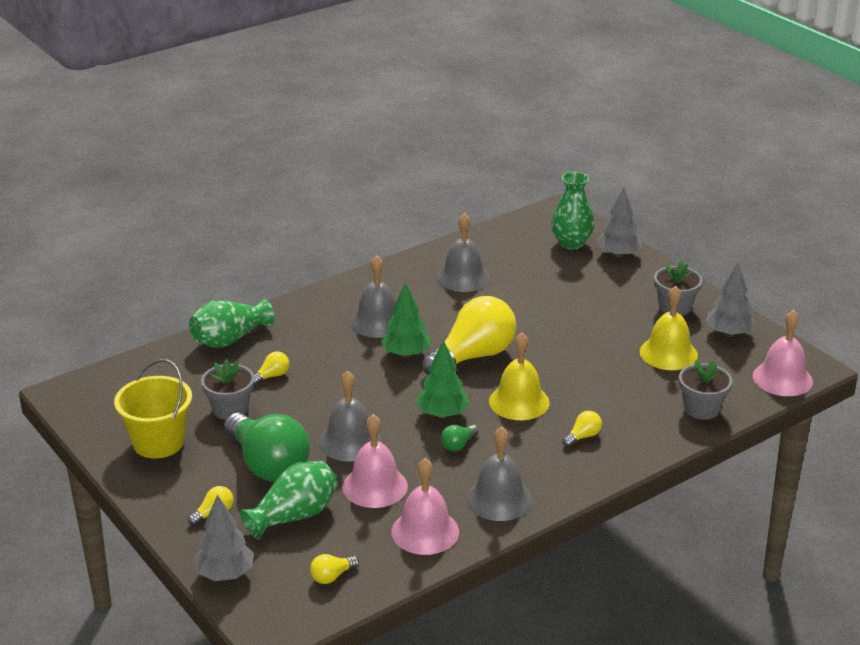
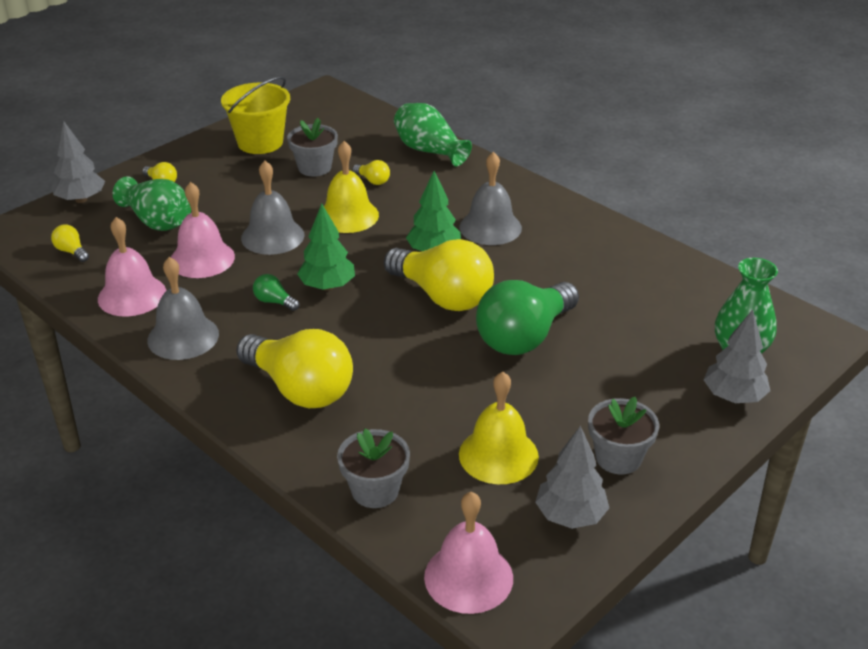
camera: 80 degrees right, 5 degrees up
green light bulb [224,413,310,482] -> green light bulb moved to [476,280,579,355]
grey bell [437,213,490,292] -> none
yellow bell [489,333,550,420] -> yellow bell moved to [324,141,379,233]
yellow light bulb [562,411,602,447] -> yellow light bulb [236,329,353,408], size x2.47

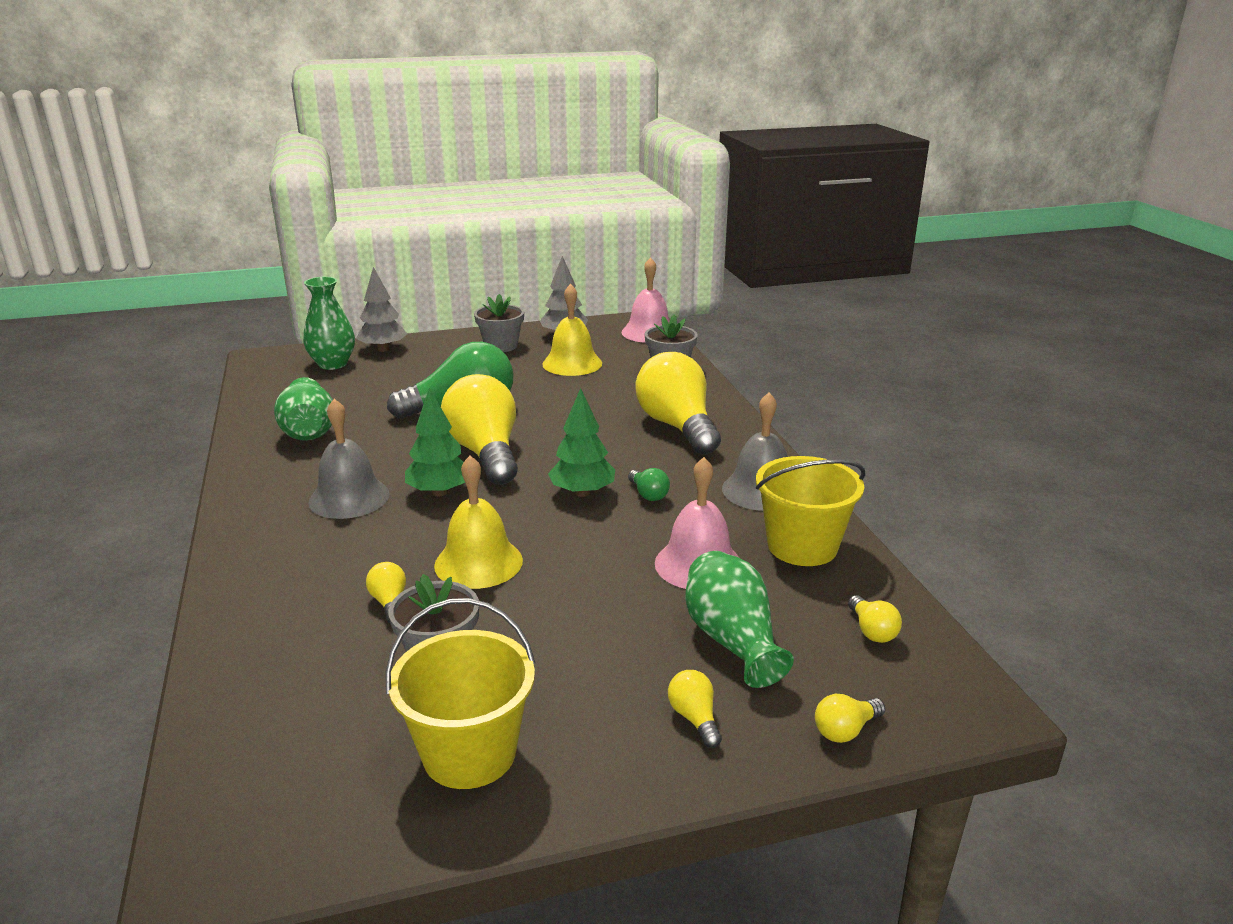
camera: 150 degrees left, 10 degrees down
grey tree [52,121,105,203] -> yellow light bulb [815,694,885,743]
pink bell [98,217,166,316] -> yellow bucket [756,456,866,566]
grey bell [241,161,304,255] -> none
green vase [394,103,472,166] -> green vase moved to [274,377,333,441]

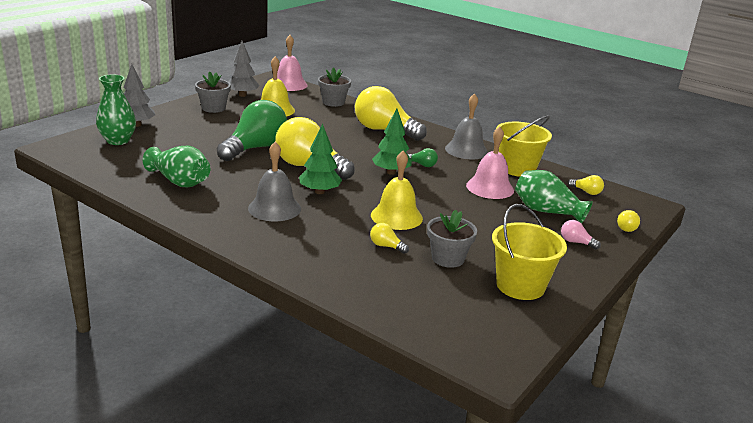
camera: 40 degrees left, 0 degrees up
yellow light bulb [668,670,722,748] -> pink light bulb [561,220,601,250]

